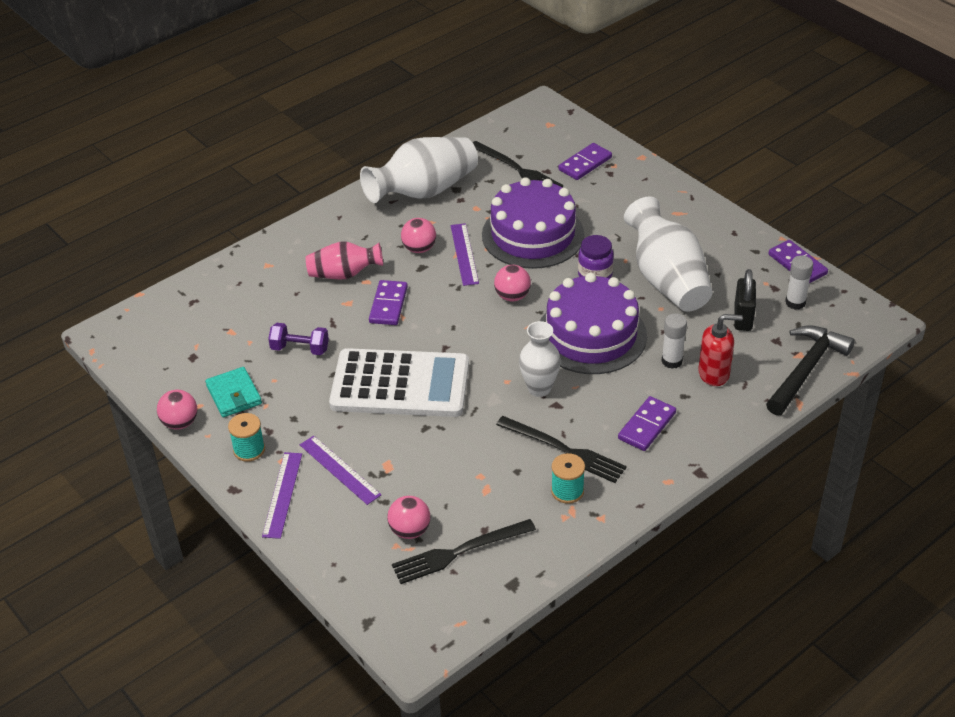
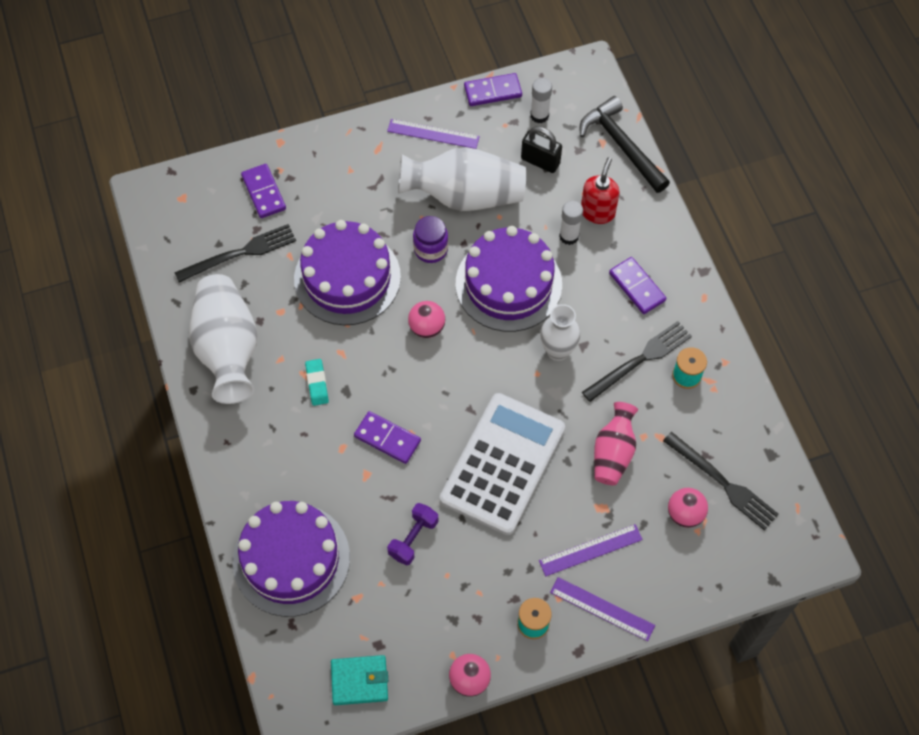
camera: 70 degrees left, 20 degrees up
turquoise wallet [205,367,262,417] -> turquoise wallet moved to [331,655,388,705]
pink vase [306,242,383,280] -> pink vase moved to [594,402,638,485]
black fork [392,519,536,584] -> black fork turned 45 degrees counterclockwise [663,432,779,531]
pink ball [401,218,436,253] -> turquoise eraser [305,359,329,406]
purple ruler [451,223,479,286] -> purple ruler moved to [387,119,480,149]
none -> purple cake [233,501,350,617]

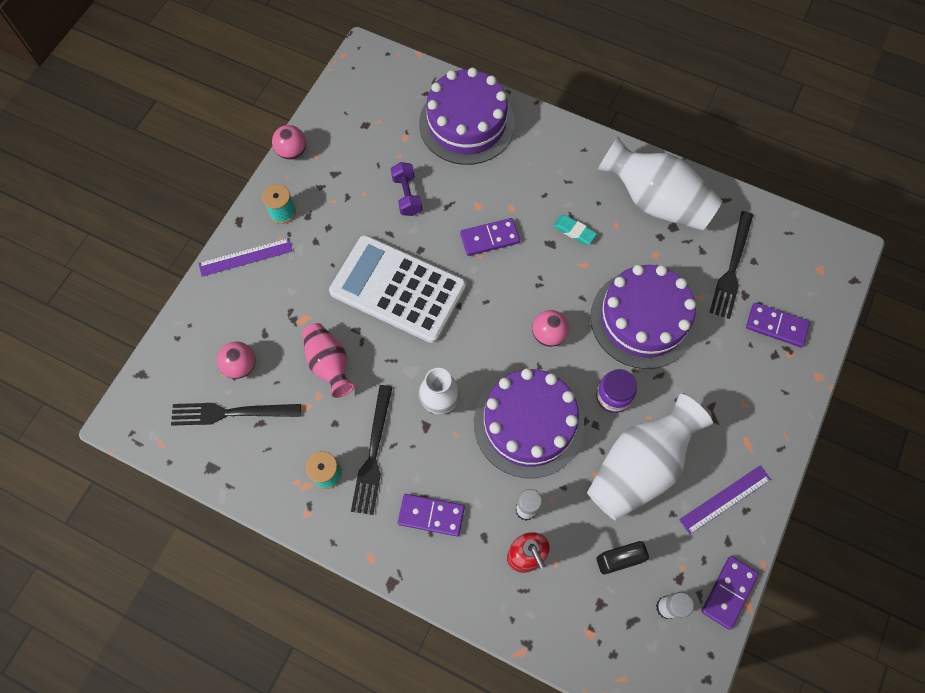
camera: 135 degrees right, 5 degrees up
turquoise wallet [331,655,388,705] -> none
white calculator [440,393,565,535] -> white calculator turned 135 degrees clockwise [329,235,466,343]
purple ruler [539,524,643,576] -> none
black hammer [580,96,670,193] -> none

